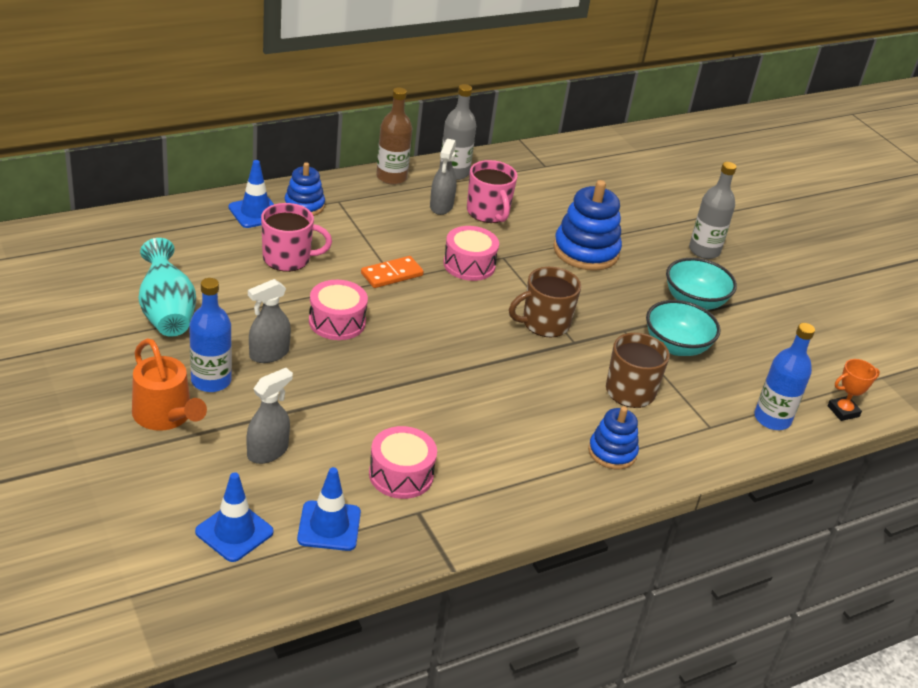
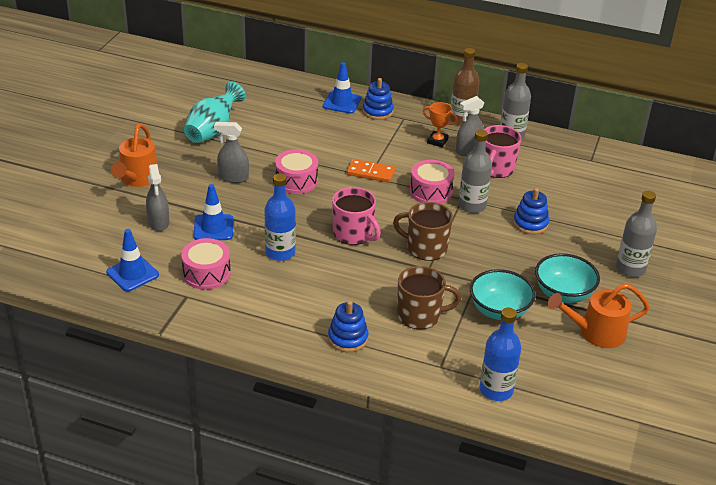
camera: 50 degrees right, 0 degrees up
blue bottle [189,278,232,392] -> blue bottle moved to [265,174,296,261]
blue traffic cone [195,472,274,562] -> blue traffic cone moved to [194,184,233,240]
grey spray bottle [246,368,293,464] -> grey spray bottle turned 75 degrees clockwise [146,164,169,231]
pink mug [261,203,332,272] -> pink mug moved to [332,187,381,245]
blue stacking toy [553,180,622,271] -> blue stacking toy [513,188,549,234], size x0.60
orange trophy [827,359,880,421] -> orange trophy moved to [423,102,458,147]
none -> grey bottle [458,130,492,213]
none -> orange watering can [548,283,650,348]

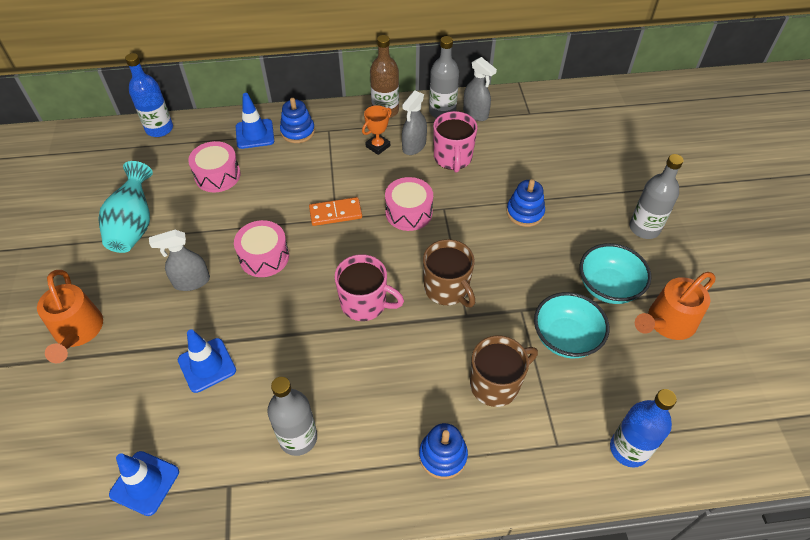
camera: 25 degrees left, 15 degrees up
grey spray bottle [146,164,169,231] -> grey spray bottle moved to [463,57,497,121]
pink drum [181,238,231,290] -> pink drum moved to [188,141,240,192]
blue bottle [265,174,296,261] -> blue bottle moved to [125,53,173,137]
brown mug [393,202,453,261] -> brown mug turned 120 degrees counterclockwise [423,239,475,307]
orange trophy [423,102,458,147] -> orange trophy turned 45 degrees counterclockwise [362,105,392,155]
grey bottle [458,130,492,213] -> grey bottle moved to [267,377,317,456]

